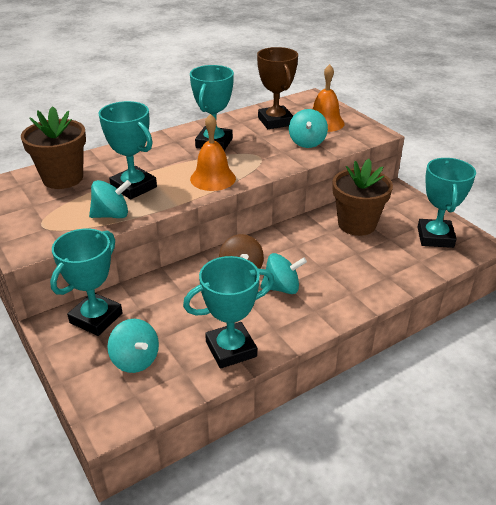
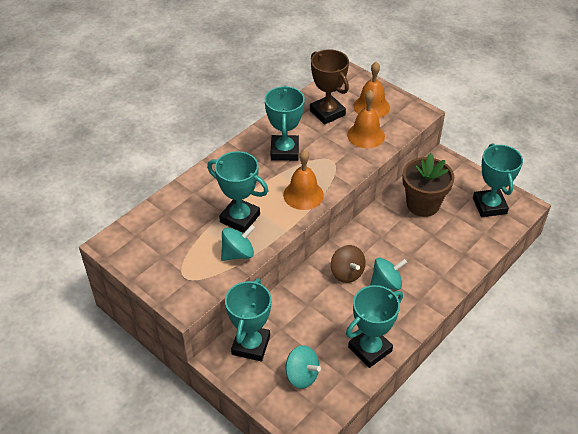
camera: 15 degrees left, 10 degrees up
brown flower pot [21,106,86,189] -> none
turquoise spinning top [289,109,328,148] -> orange bell [347,90,385,148]

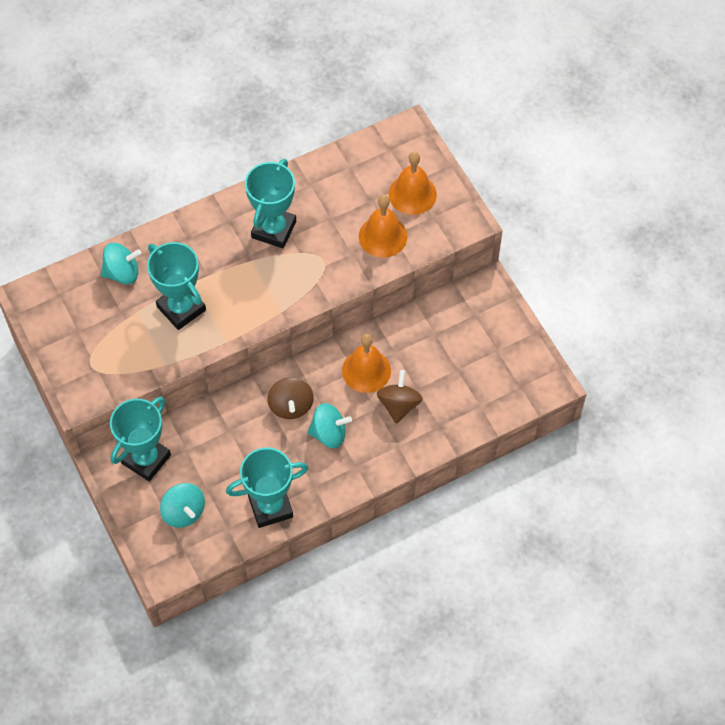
camera: 20 degrees right, 15 degrees up
turquoise spinning top [221,225,255,261] -> turquoise spinning top moved to [101,243,142,284]
orange bell [283,149,324,210] -> orange bell moved to [342,334,391,393]
brown trophy [310,49,349,125] -> none
brown flower pot [402,153,454,217] -> none
turquoise trophy [473,143,523,217] -> none
none -> brown spinning top [377,370,422,424]

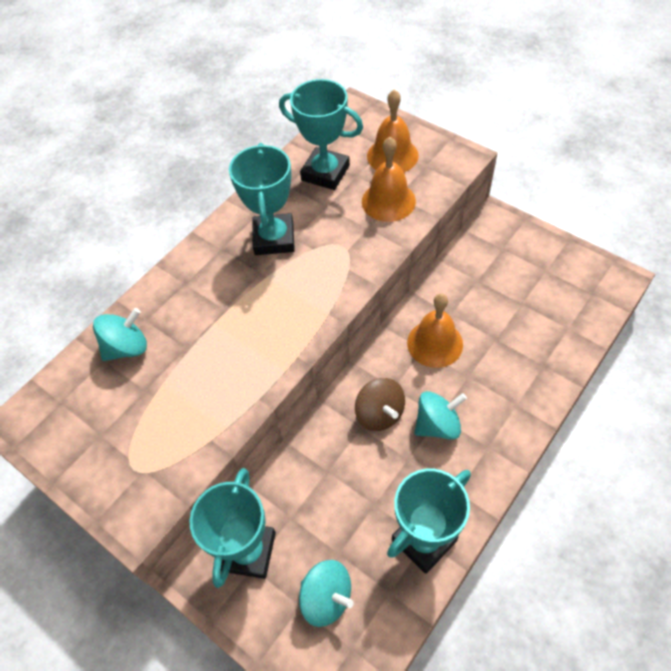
camera: 20 degrees left, 5 degrees down
turquoise trophy [147,242,206,330] -> turquoise trophy moved to [279,79,363,190]
brown spinning top [377,370,422,424] -> none

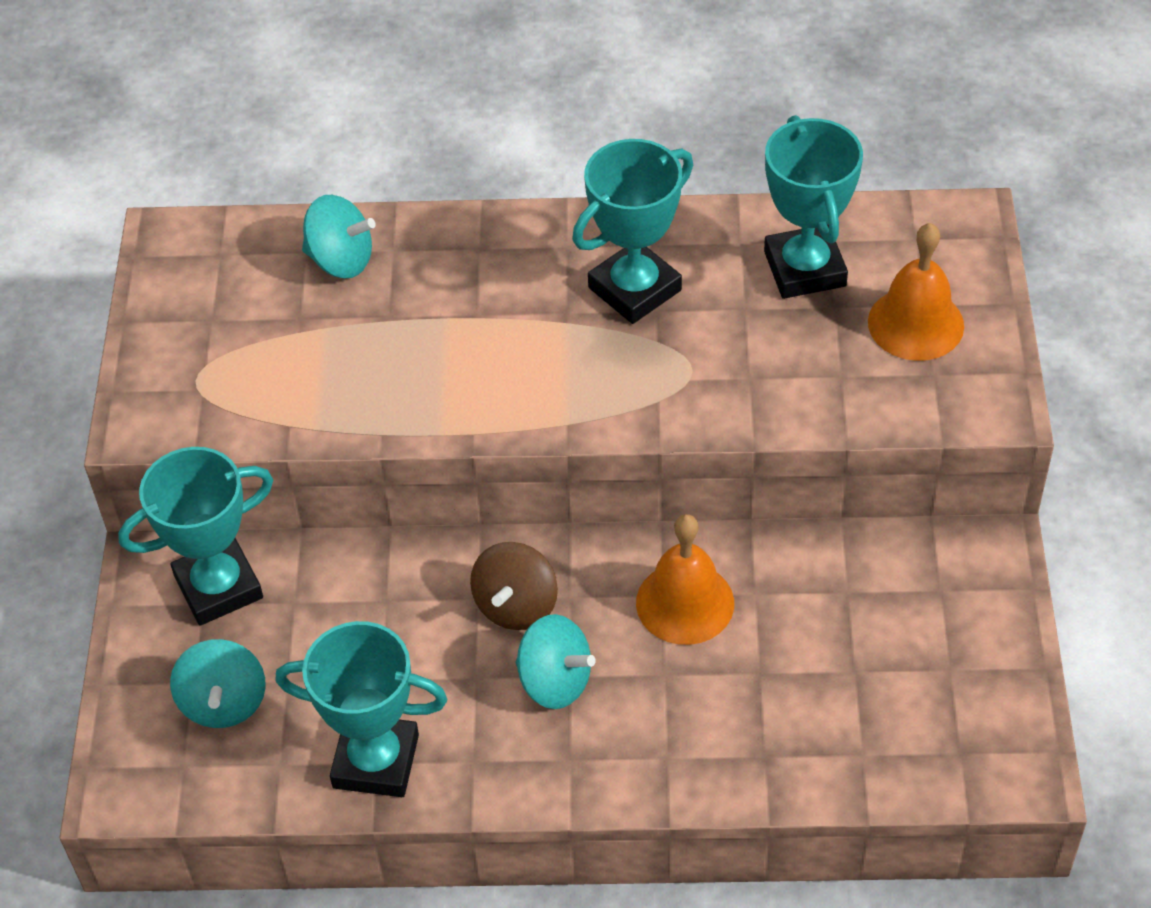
camera: 50 degrees right, 5 degrees down
orange bell [362,137,416,222] -> none

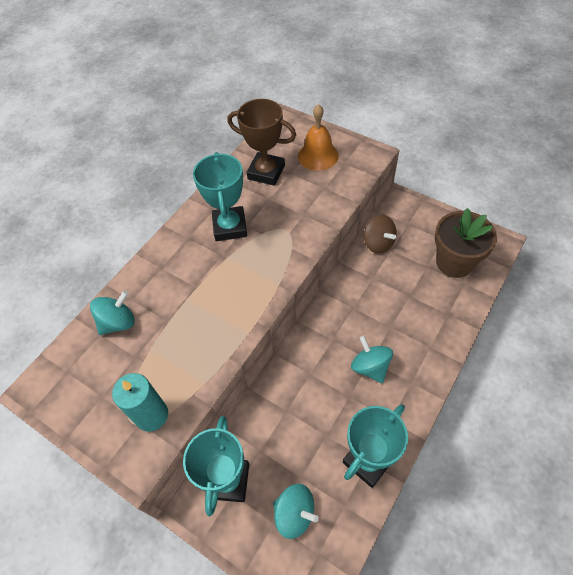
camera: 55 degrees left, 5 degrees up
brown spinning top [470,542,558,630] -> brown spinning top moved to [364,215,397,254]
turquoise spinning top [516,614,596,709] -> turquoise spinning top turned 90 degrees counterclockwise [351,336,393,384]
orange bell [636,514,734,645] -> none
turquoise trophy [764,115,863,299] -> brown trophy [228,99,296,186]
none -> turquoise candle [112,373,168,432]
none -> brown flower pot [435,208,497,278]

